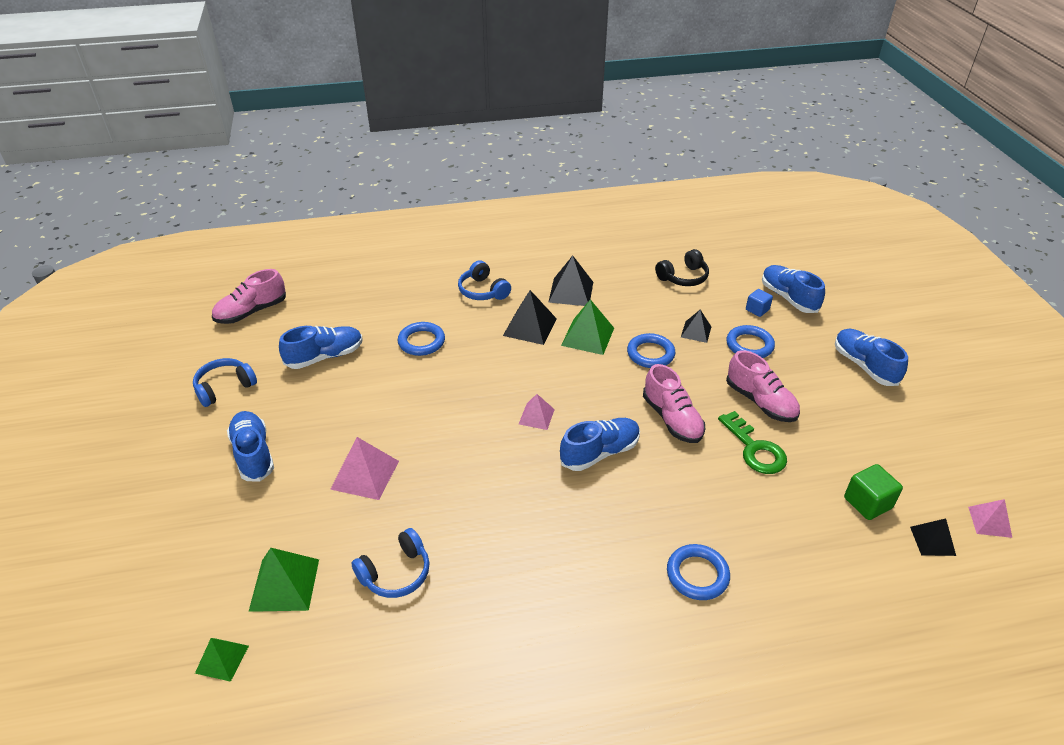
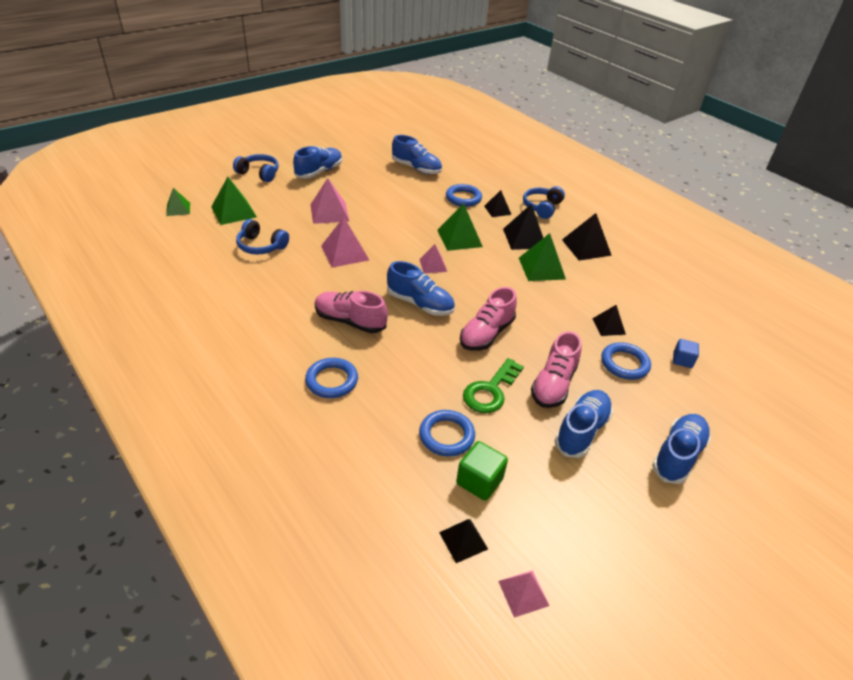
camera: 60 degrees right, 0 degrees up
blue headphones [193,358,257,407] -> blue headphones moved to [233,154,279,182]
pink shoe [212,269,286,324] -> pink shoe moved to [315,291,388,333]
blue ring [627,333,675,368] -> blue ring moved to [419,410,475,457]
black headphones [655,249,709,286] -> none
blue shoe [762,265,825,313] -> blue shoe moved to [555,390,613,458]
none -> pink pyramid [321,217,369,268]
none -> green pyramid [437,203,483,251]
none -> black pyramid [484,190,512,217]

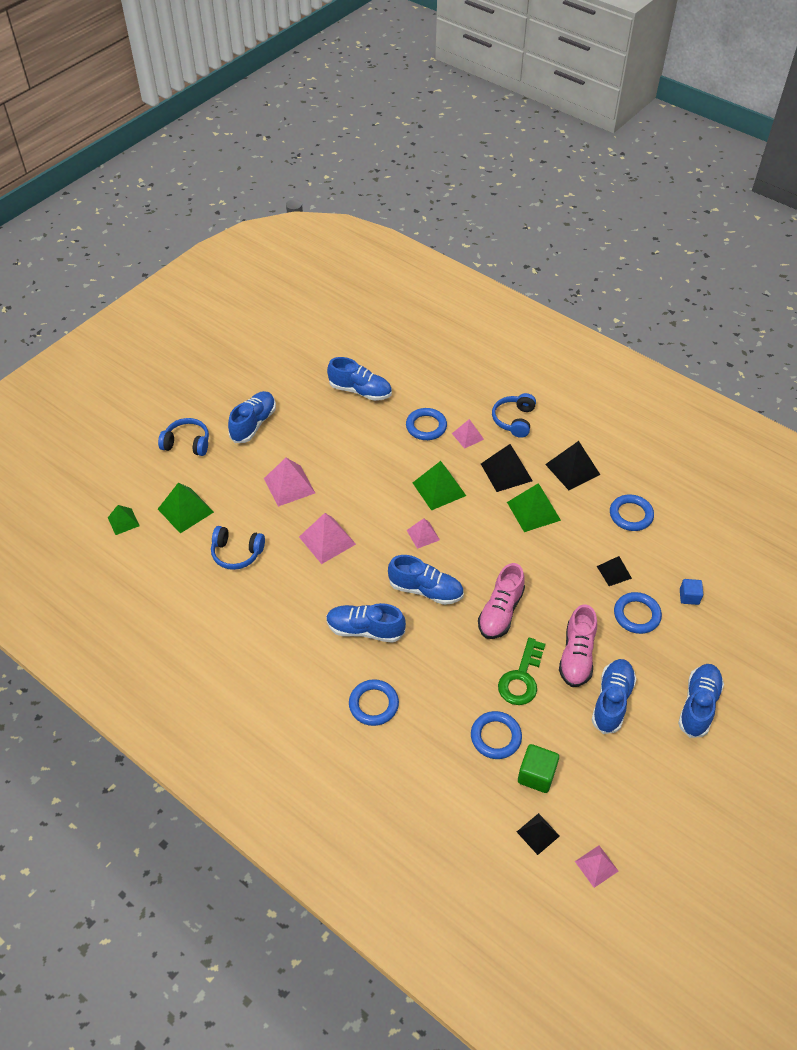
camera: 10 degrees left, 10 degrees up
pink shoe [315,291,388,333] -> blue shoe [326,603,406,643]
black pyramid [484,190,512,217] -> pink pyramid [452,419,484,449]
none -> blue ring [610,494,654,531]

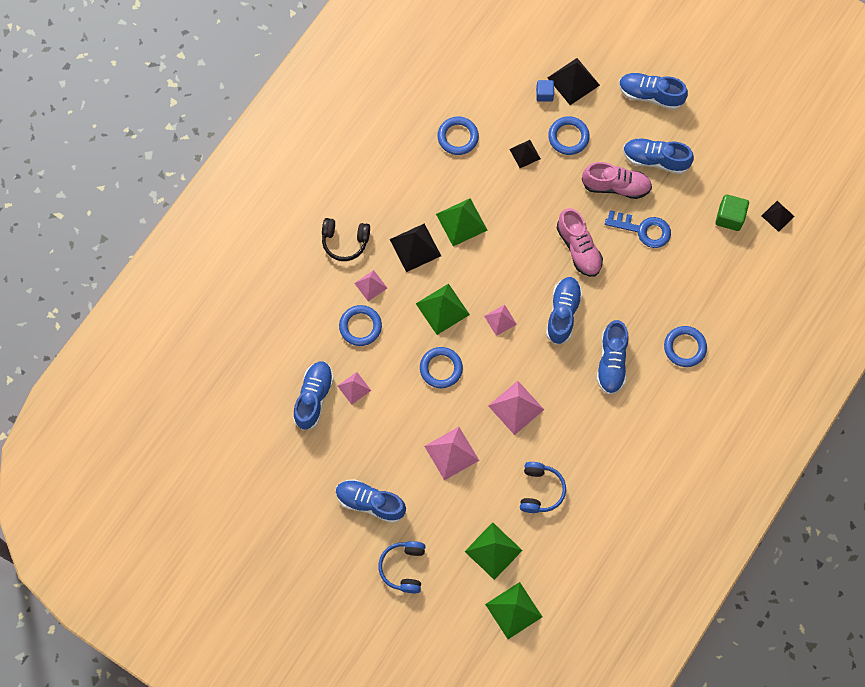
camera: 95 degrees left, 20 degrees up
green pyramid [108,505,140,535] -> green pyramid [485,582,542,639], size x1.63
blue ring [471,711,522,759] -> blue ring moved to [420,347,463,388]
pink shoe [478,563,525,639] -> pink shoe turned 45 degrees clockwise [557,208,603,277]
blue headphones [492,393,536,438] -> black headphones [322,218,370,261]
green key [498,638,545,705] -> blue key [605,210,671,248]
black pyramid [545,441,600,490] -> black pyramid moved to [548,58,600,105]
pink pyramid [575,846,619,888] -> pink pyramid moved to [338,372,371,405]

